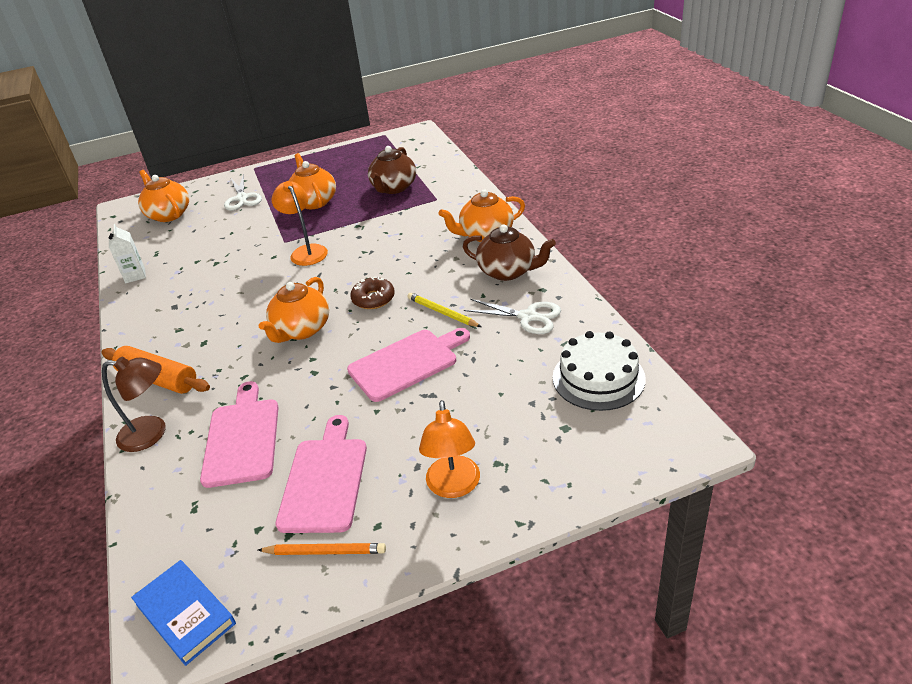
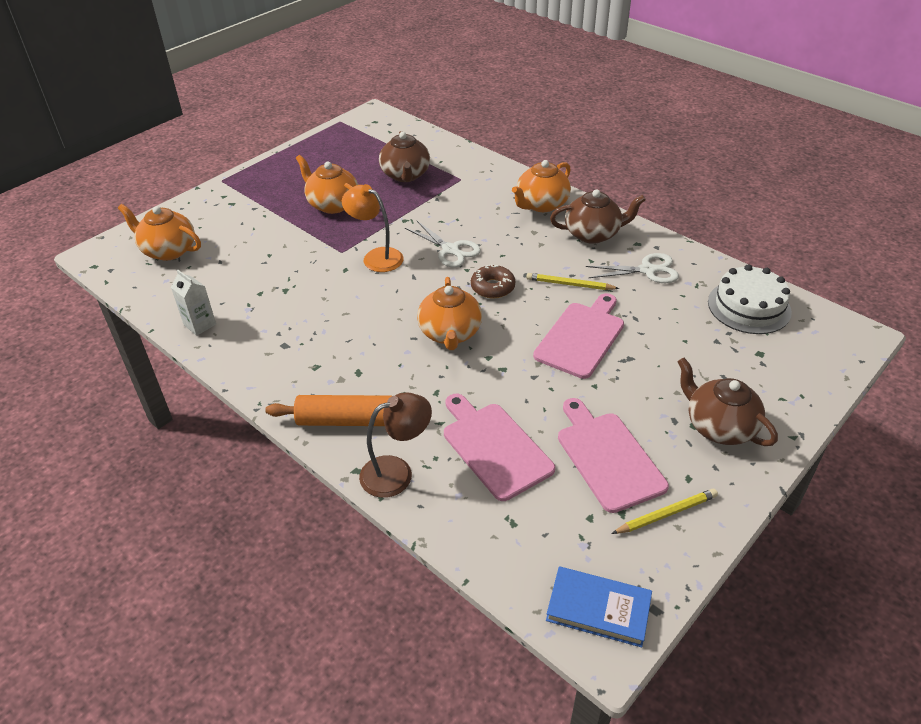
camera: 30 degrees left, 5 degrees up
white scissors [224,174,262,210] -> white scissors moved to [405,221,481,268]
orange pencil [258,543,386,555] -> yellow pencil [611,489,718,534]
orange lamp [419,400,480,498] -> brown teapot [677,358,778,446]

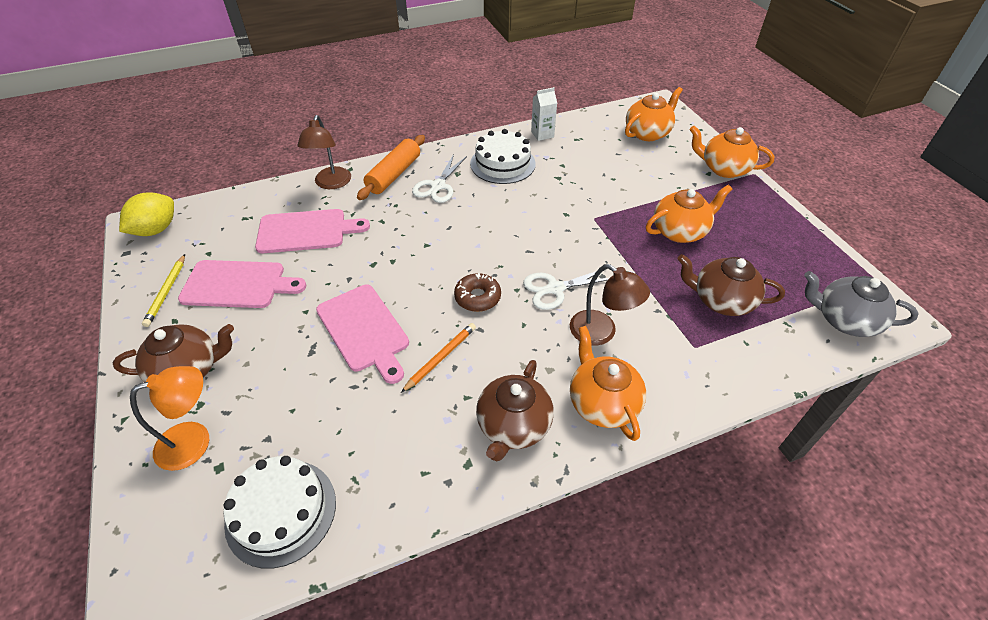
camera: 115 degrees right, 5 degrees up
orange lamp [342,184,404,272] -> orange lamp moved to [130,366,209,471]
orange teapot [417,277,482,350] -> orange teapot moved to [690,126,774,178]
yellow pencil [526,273,620,290] -> orange pencil [401,323,476,393]
blue book [546,566,652,647] -> yellow lemon [119,192,174,236]
white scissors [585,253,679,283] -> white scissors moved to [412,154,467,203]
none -> white cake [470,129,536,184]
none -> brown lamp [570,264,650,346]
none -> grey teapot [804,271,919,337]

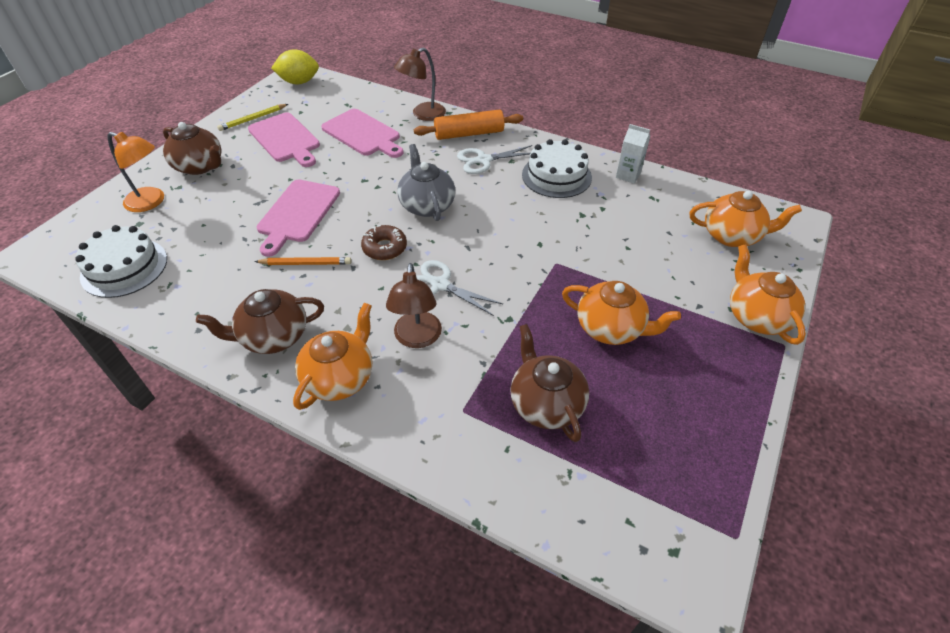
camera: 50 degrees right, 0 degrees up
grey teapot [804,271,919,337] -> grey teapot moved to [397,144,455,221]

